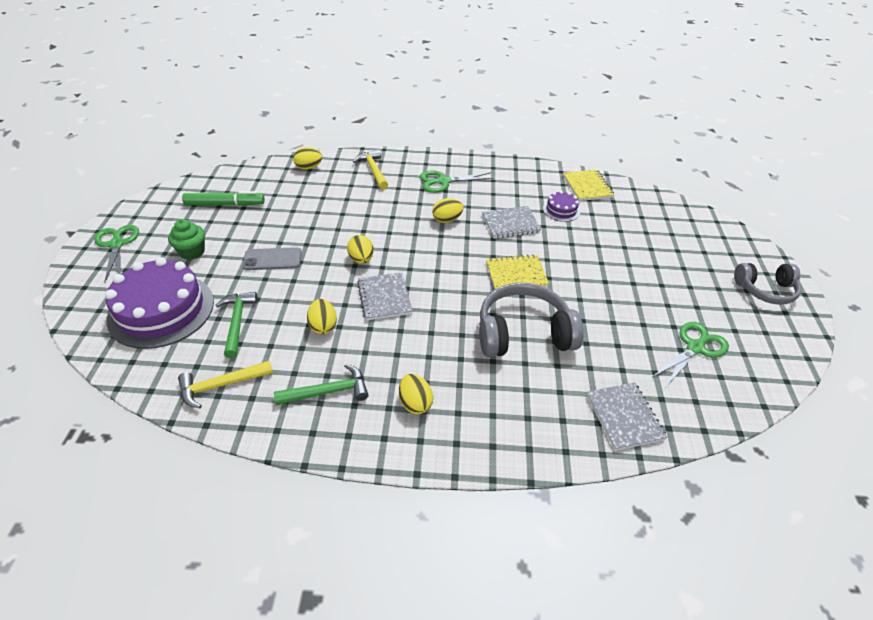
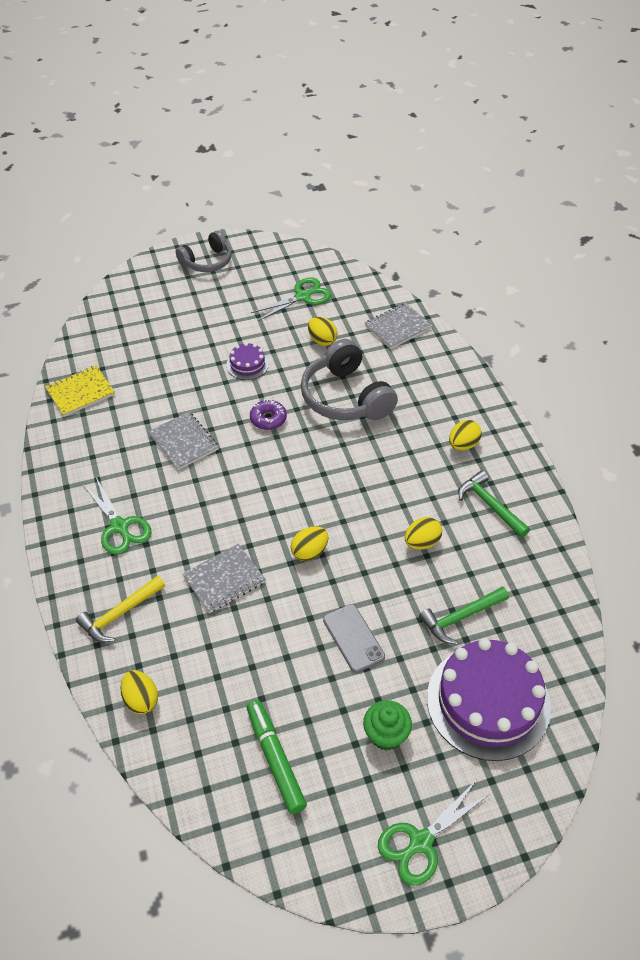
camera: 110 degrees left, 5 degrees up
yellow hammer [178,360,273,408] -> none
grey notebook [357,273,413,321] -> grey notebook moved to [183,544,266,613]
yellow egg [432,198,464,223] -> yellow egg moved to [308,317,338,346]
yellow notebook [486,254,549,289] -> purple donut [250,399,287,430]
purple cake [543,191,580,222] -> purple cake moved to [226,342,269,380]
green scissors [652,322,729,388] -> green scissors turned 120 degrees clockwise [251,277,331,321]
grey headphones [734,263,802,305] -> grey headphones turned 75 degrees clockwise [176,230,232,272]

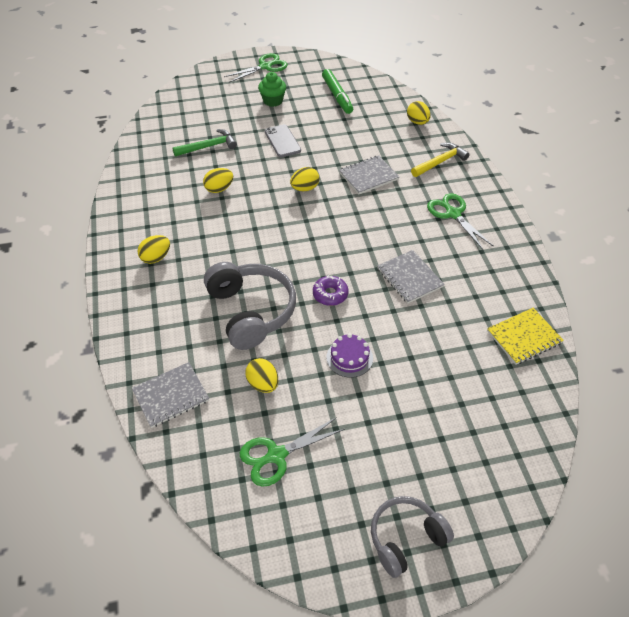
camera: 175 degrees left, 0 degrees up
purple cake [427,638,551,761] -> none
green hammer [458,470,530,538] -> none

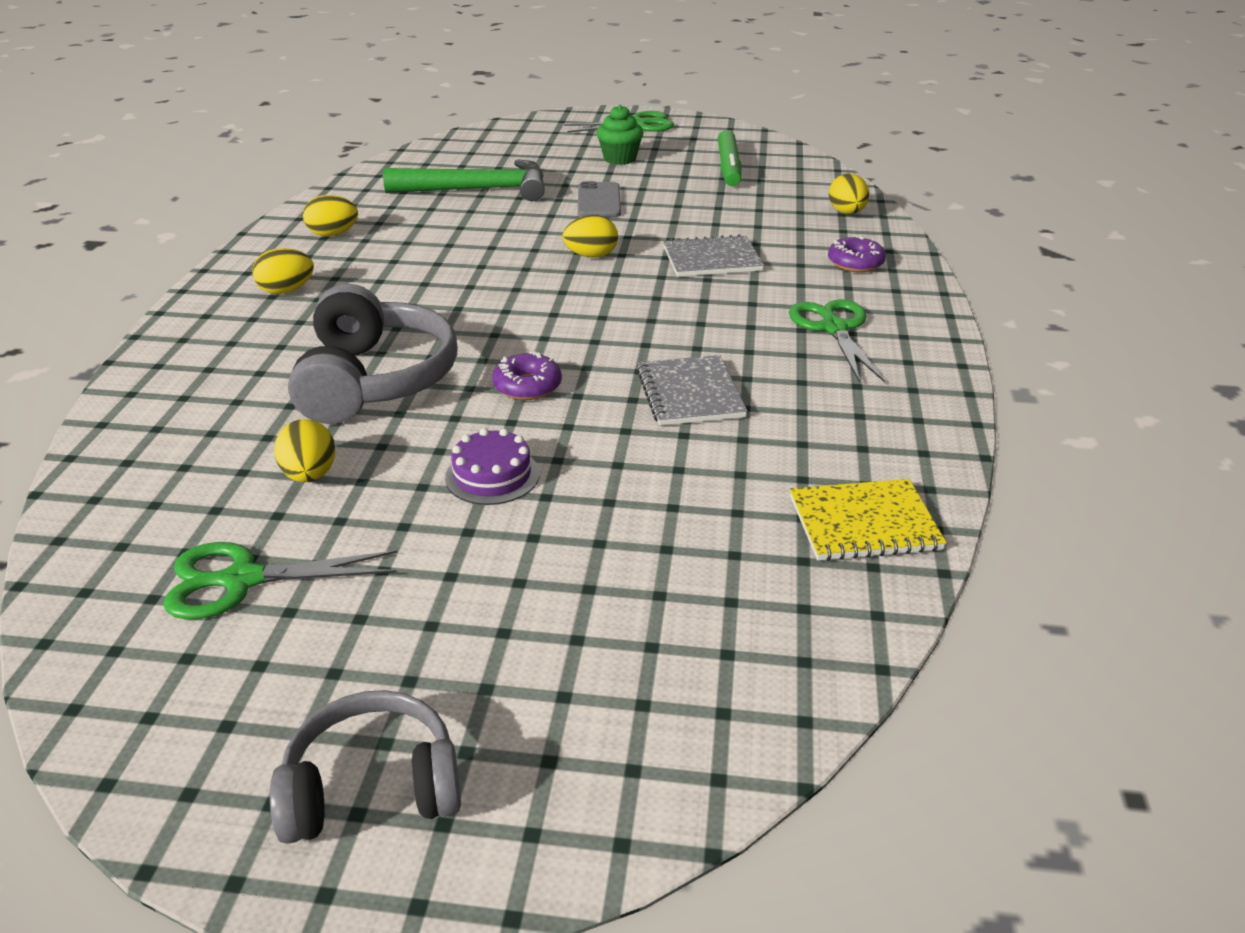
camera: 20 degrees right, 15 degrees down
grey notebook [132,362,209,428] -> none
green hammer [172,129,237,156] -> green hammer [383,159,545,201], size x1.54
yellow egg [203,168,233,193] -> yellow egg moved to [303,195,358,237]
yellow hammer [411,142,470,177] -> purple donut [828,235,886,272]

